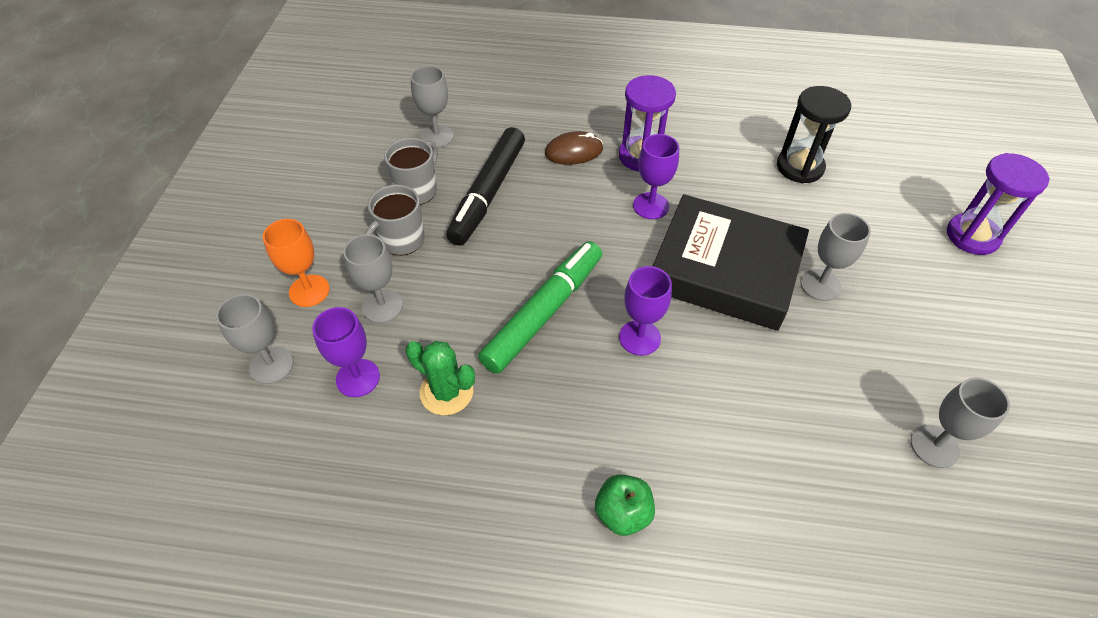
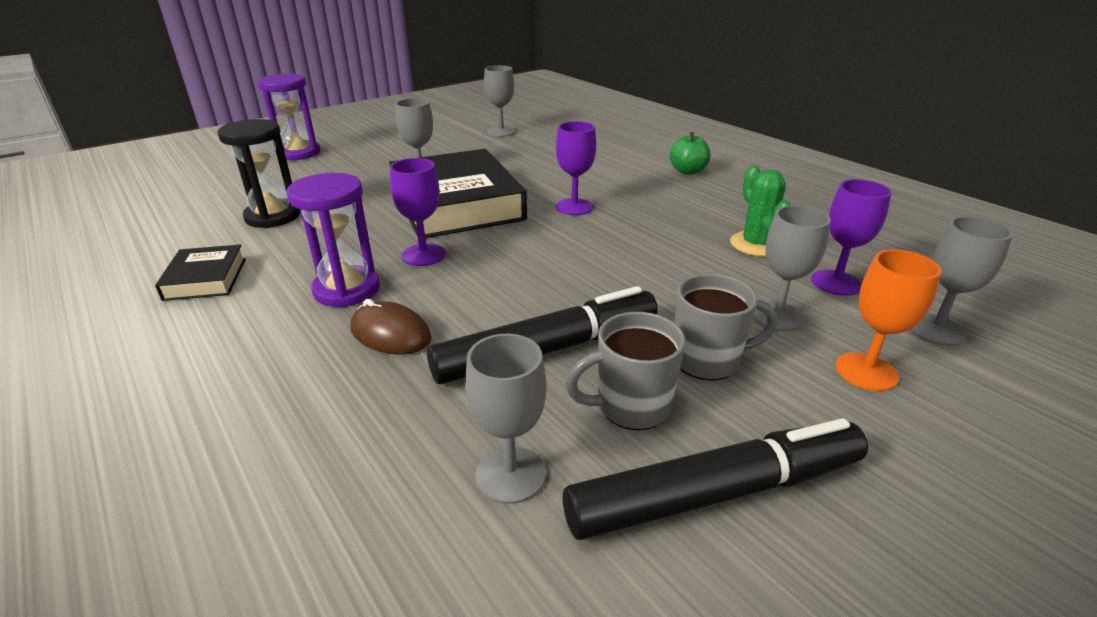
camera: 135 degrees left, 20 degrees down
green marker [478,241,602,374] -> none
none -> black book [155,245,246,301]
none -> black marker [562,418,868,540]

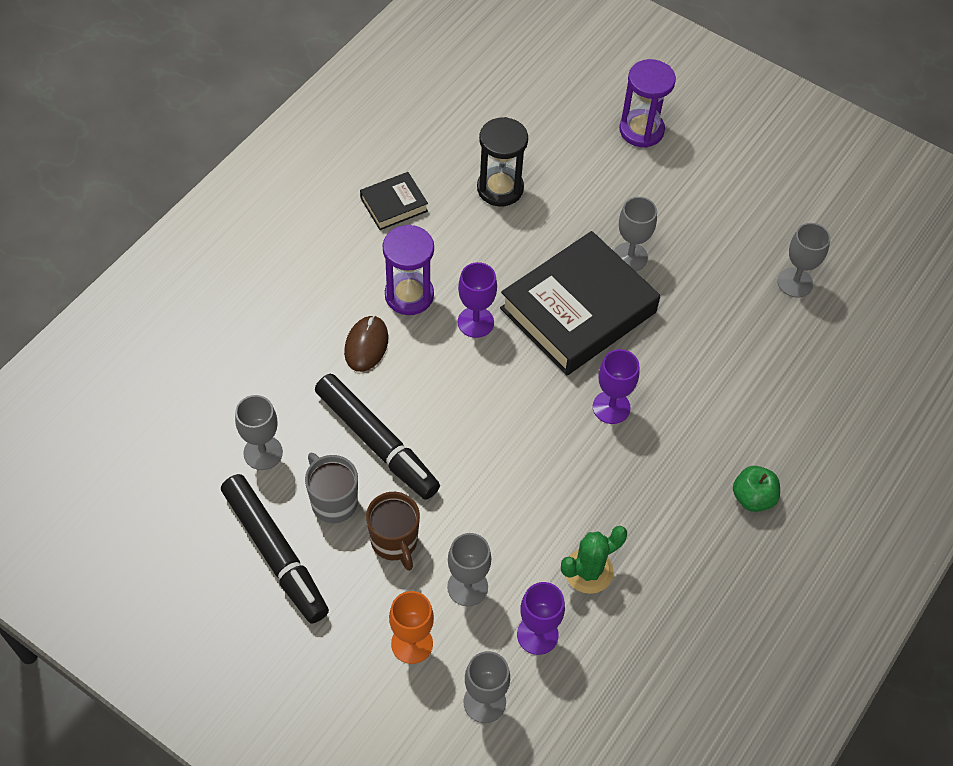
camera: 70 degrees right, 25 degrees up
grey mug [675,274,778,381] -> brown mug [366,492,420,571]

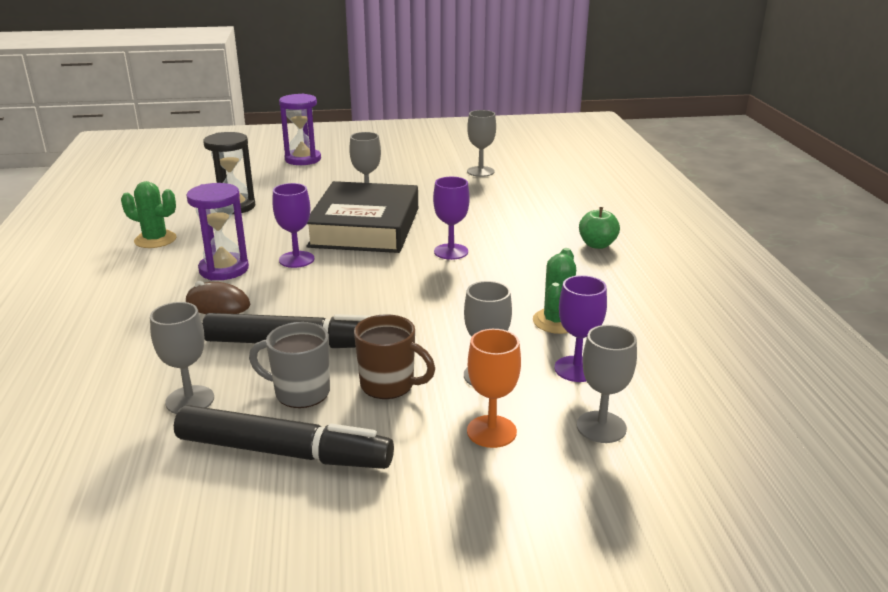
camera: 40 degrees left, 30 degrees down
brown mouse [344,316,388,372] -> brown mouse turned 45 degrees counterclockwise [186,281,250,314]
black book [360,172,428,230] -> green cactus [121,181,177,248]

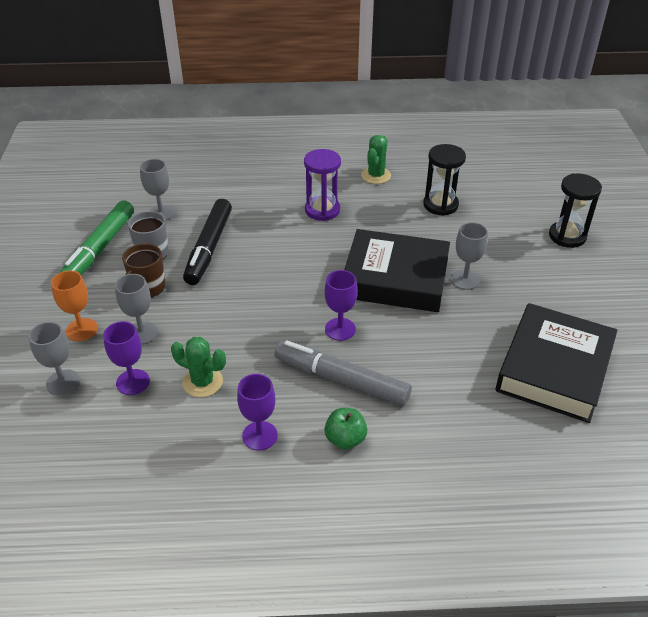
camera: 95 degrees right, 15 degrees up
black marker [174,405,394,469] -> green marker [59,201,134,275]
brown mouse [186,281,250,314] -> none
purple goblet [272,183,314,268] -> purple goblet moved to [237,374,278,451]
purple hourglass [279,94,321,165] -> black hourglass [549,174,602,248]
grey goblet [467,110,496,177] -> black book [496,303,618,423]
none -> grey marker [274,340,412,406]

